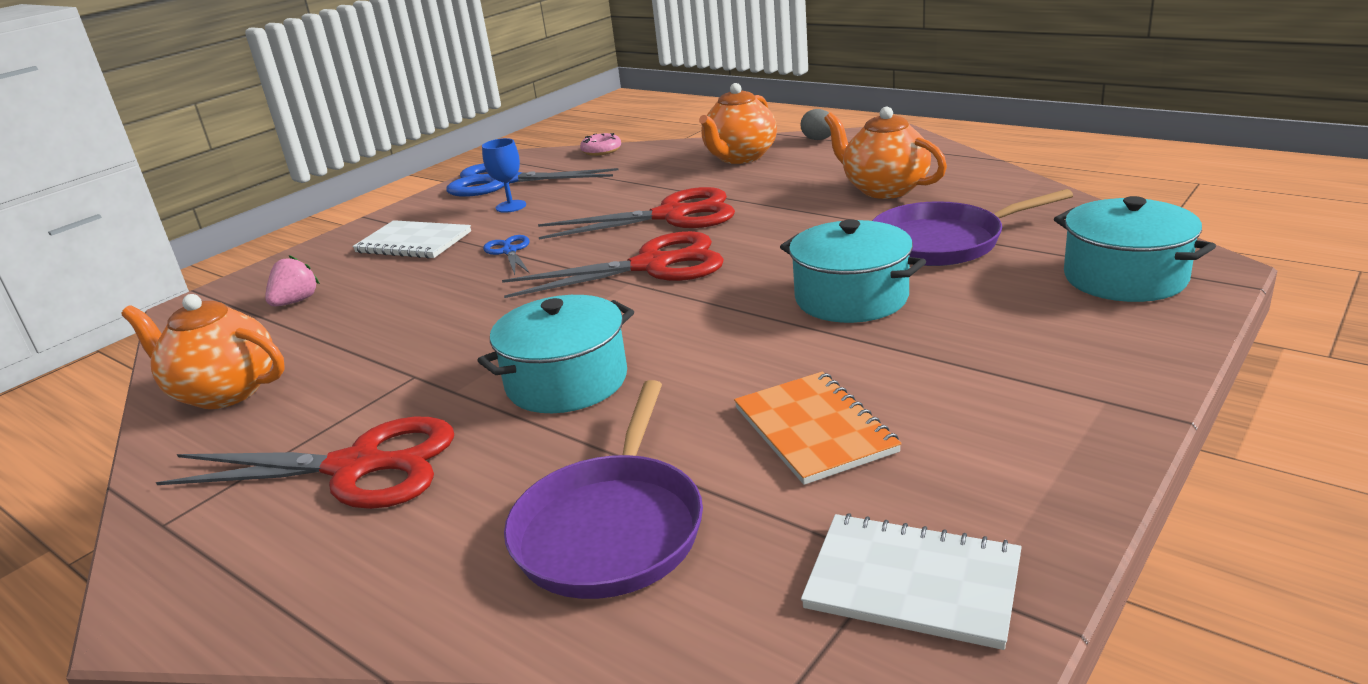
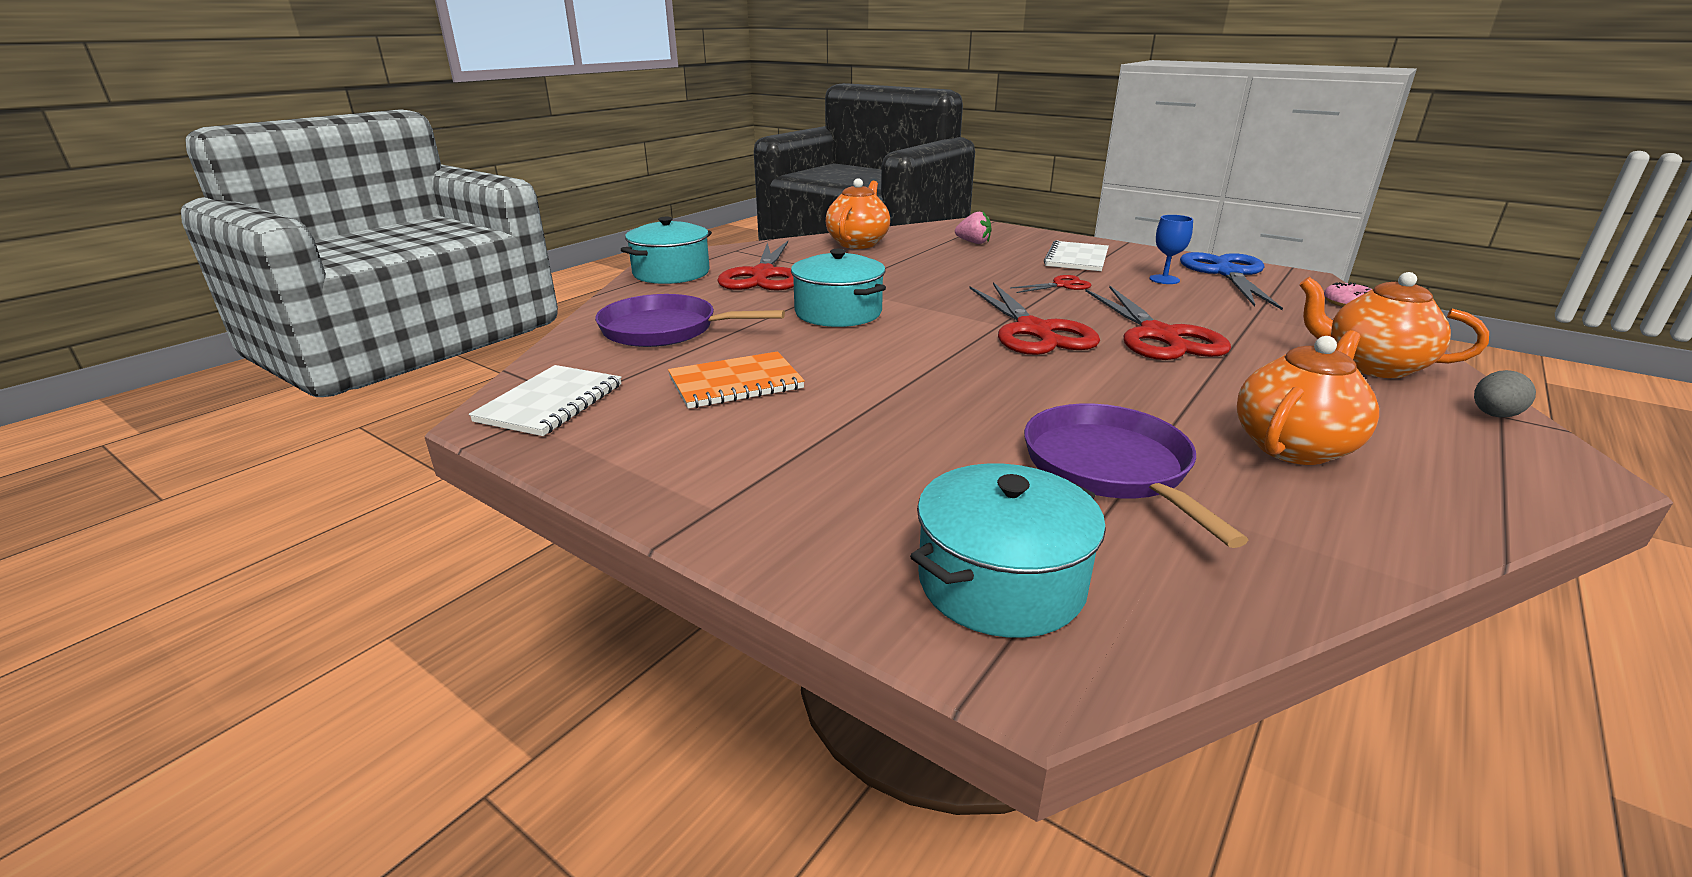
camera: 85 degrees right, 0 degrees up
blue scissors [483,235,530,275] -> red scissors [1010,275,1091,293]
turquoise pot [780,219,926,323] -> turquoise pot moved to [621,217,712,284]

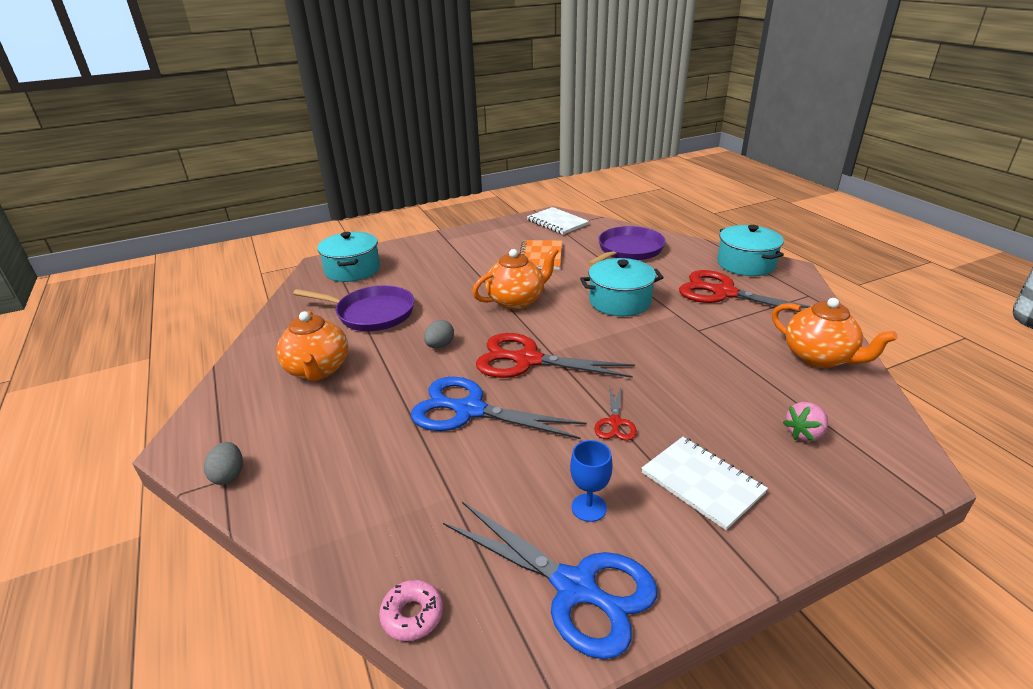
camera: 120 degrees right, 5 degrees up
red scissors [1085,286,1231,360] -> blue scissors [411,377,587,439]
orange teapot [1299,272,1489,378] -> orange teapot moved to [472,247,559,310]
none -> grey egg [424,320,454,348]

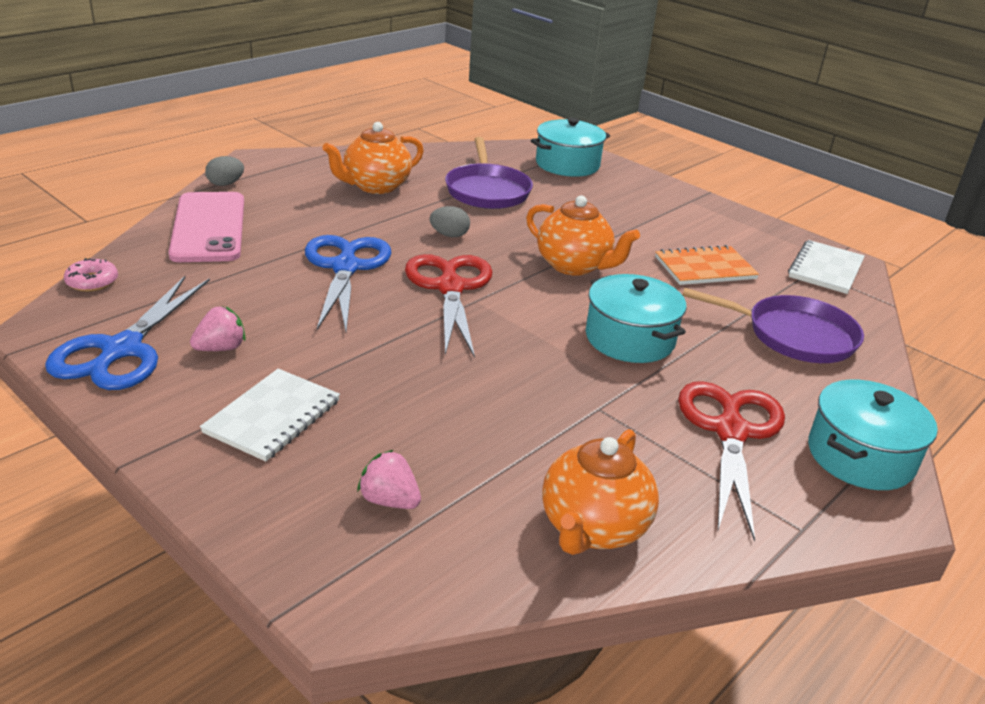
camera: 65 degrees right, 0 degrees up
blue goblet [570,440,613,522] -> pink strawberry [190,306,246,351]
red scissors [594,387,637,441] -> none
none -> pink phone [169,192,244,262]

